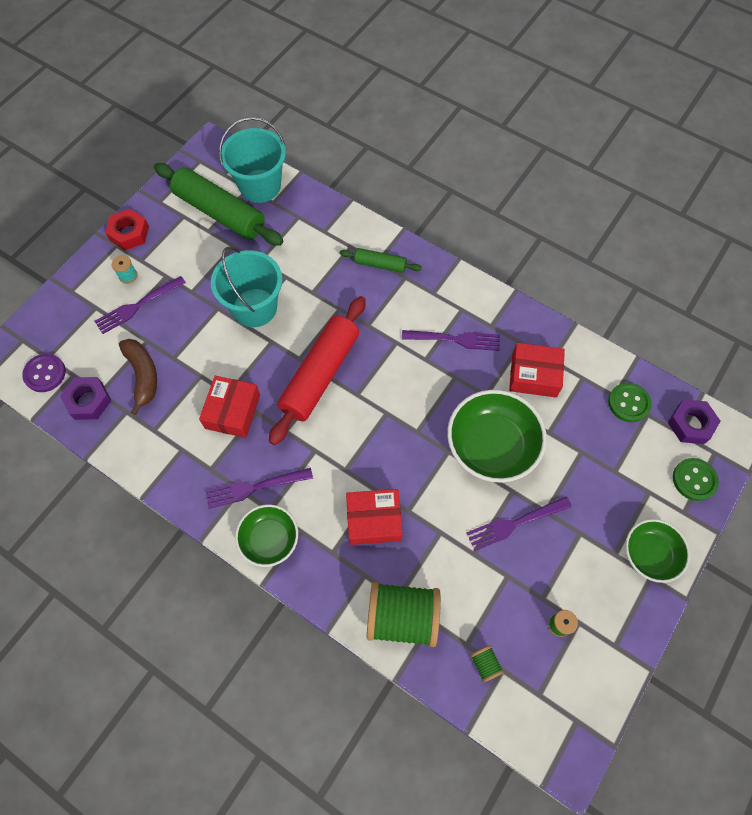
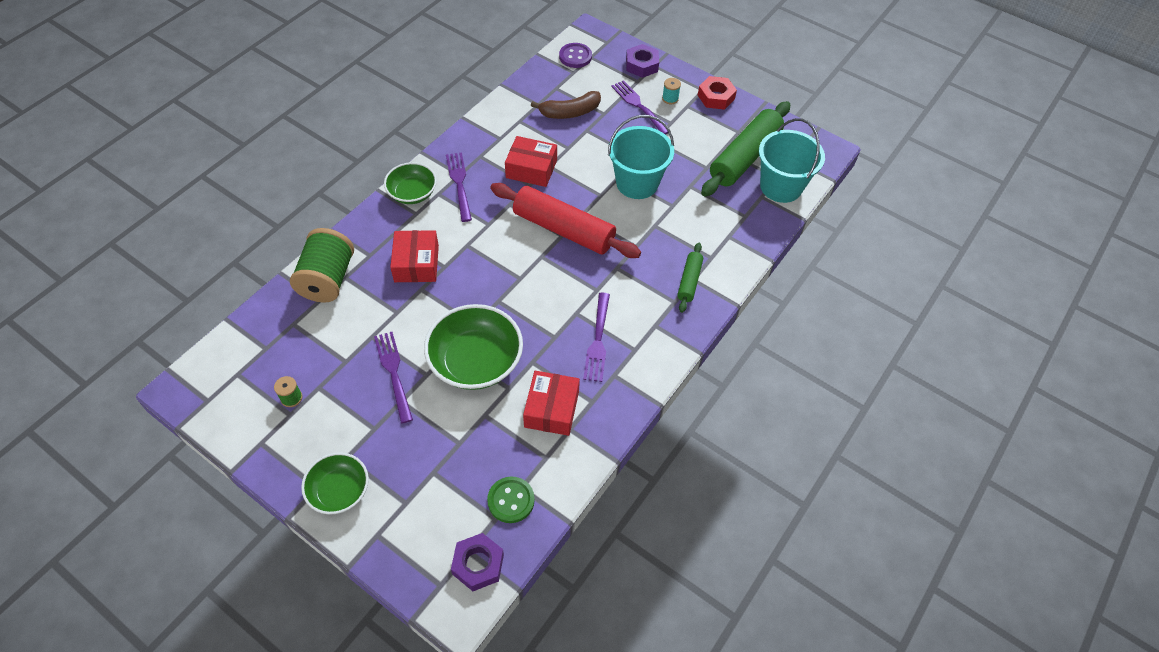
camera: 90 degrees right, 10 degrees down
purple nut [60,377,112,420] -> purple nut moved to [626,44,659,78]
green spool [470,645,504,683] -> none
green button [673,458,719,501] -> none

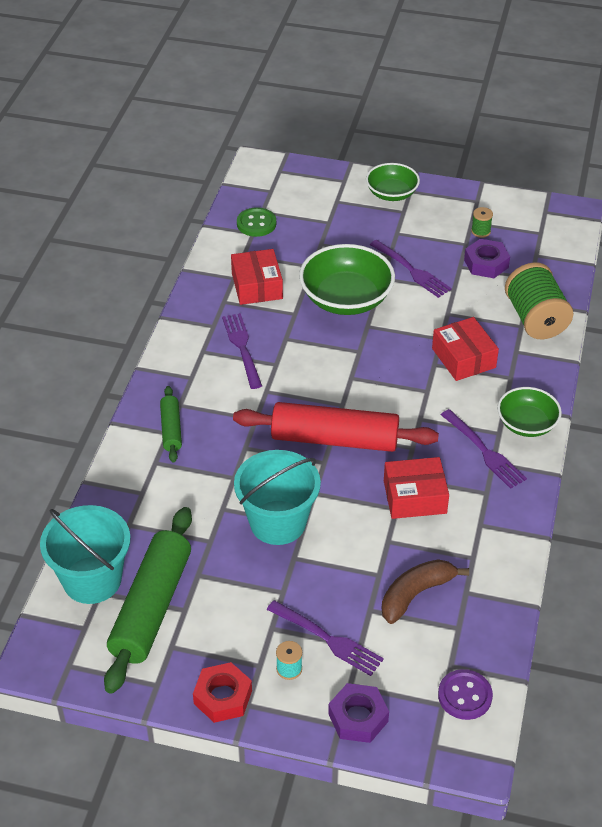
camera: 160 degrees right, 10 degrees down
purple nut [451,533,504,591] -> purple nut moved to [464,239,510,278]

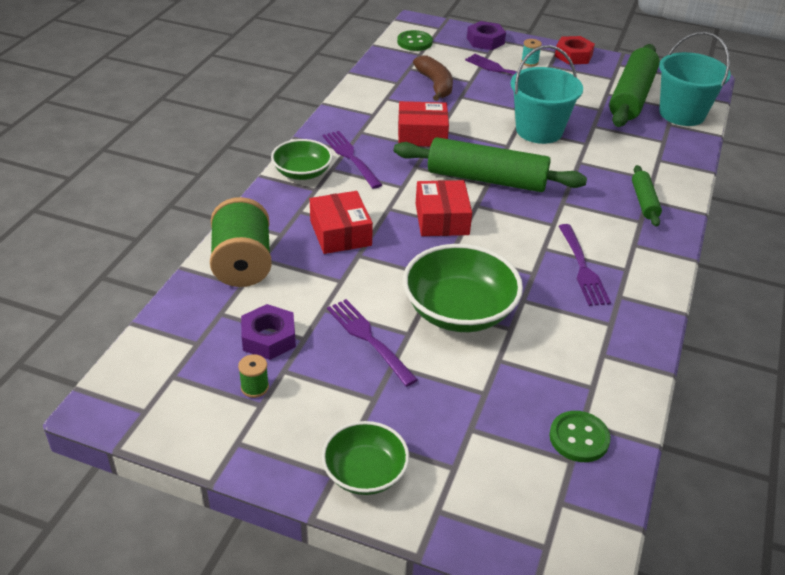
camera: 175 degrees left, 5 degrees down
red box [231,249,283,305] -> red box moved to [416,180,472,236]
red rolling pin [233,402,439,452] -> green rolling pin [394,137,587,192]
brown banana [382,559,469,624] -> brown banana turned 75 degrees counterclockwise [413,55,453,101]
purple button [438,669,493,720] -> green button [397,30,433,51]

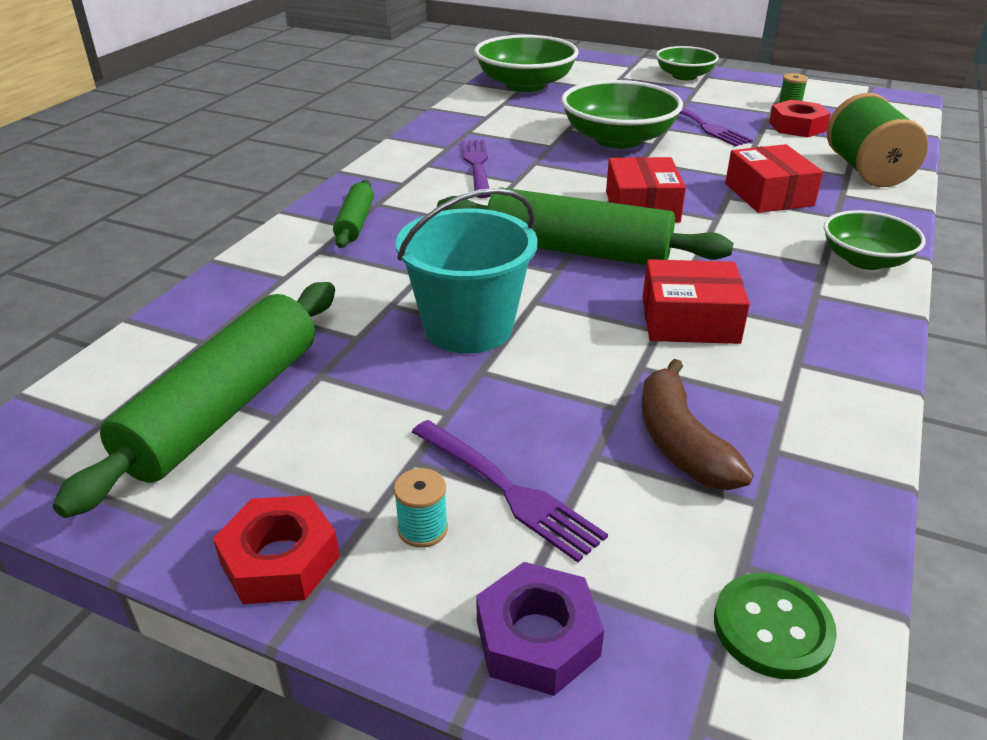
camera: 175 degrees left, 5 degrees down
purple nut [241,304,296,360] -> red nut [769,100,831,137]
purple fork [322,131,382,189] -> none
green button [549,411,611,462] -> green bowl [474,35,579,92]
turquoise bucket [659,32,731,126] -> none

